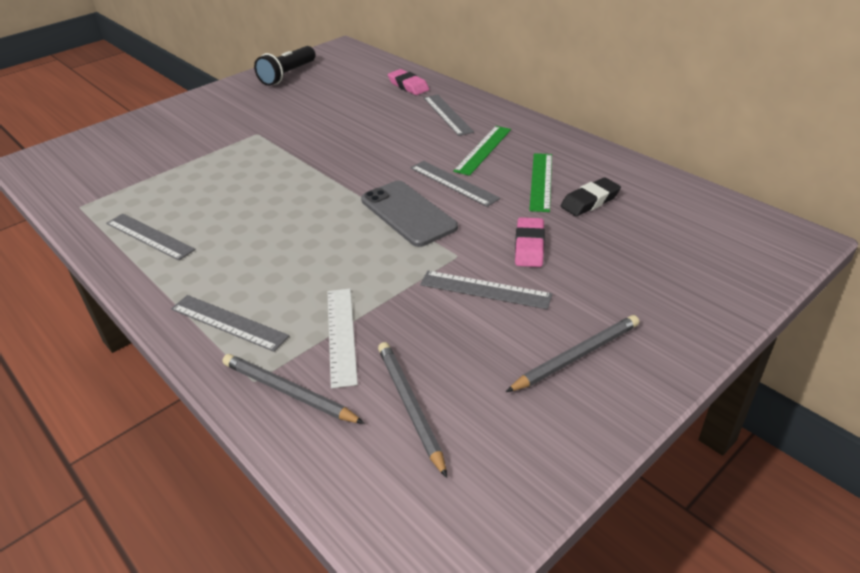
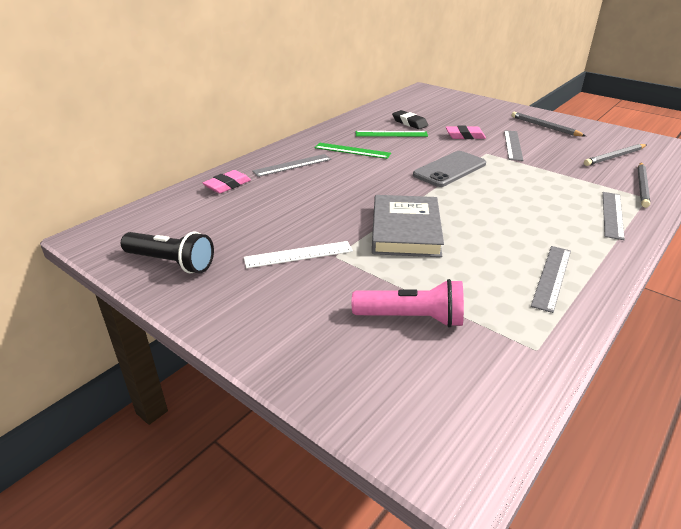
camera: 100 degrees left, 5 degrees down
white ruler [328,288,358,389] -> white ruler moved to [244,241,353,268]
grey ruler [411,161,500,207] -> none
none -> pink flashlight [352,279,464,328]
none -> grey book [372,195,444,257]

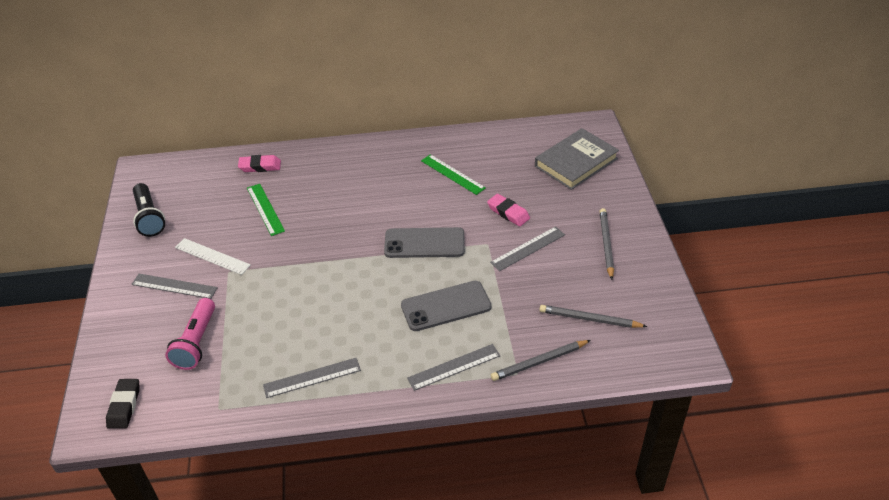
camera: 45 degrees right, 10 degrees up
grey ruler [252,154,331,177] -> grey ruler moved to [131,274,218,299]
green ruler [314,143,391,159] -> green ruler moved to [247,184,285,236]
pink flashlight [352,279,464,328] -> pink flashlight turned 45 degrees clockwise [165,298,215,370]
grey book [372,195,444,257] -> grey book moved to [535,128,619,190]
black eraser [392,110,428,129] -> black eraser moved to [106,379,140,429]
none -> grey phone [401,281,492,331]

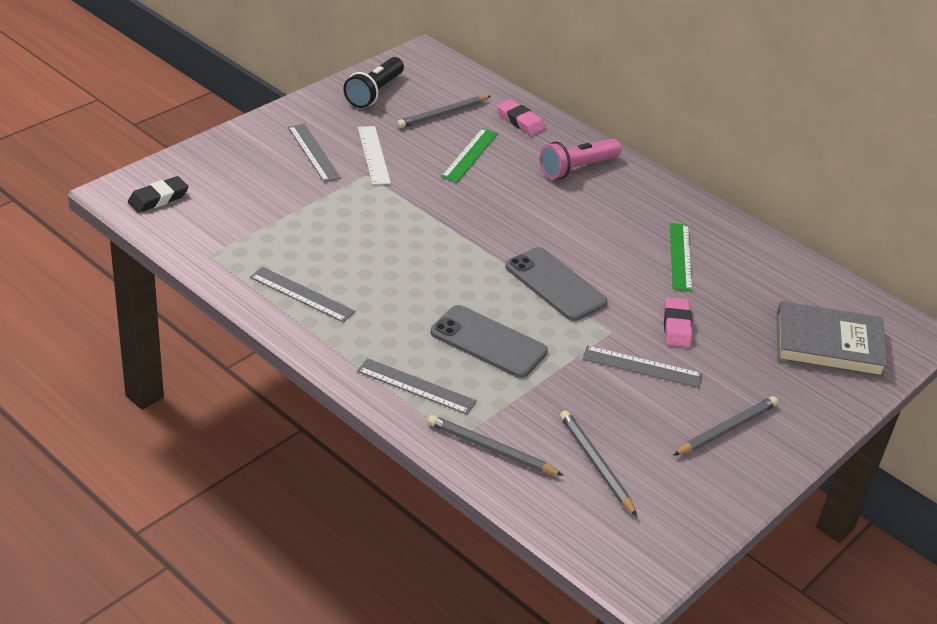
camera: 45 degrees right, 5 degrees down
pink flashlight [165,298,215,370] -> pink flashlight moved to [540,139,621,179]
none -> grey pencil [397,96,491,128]

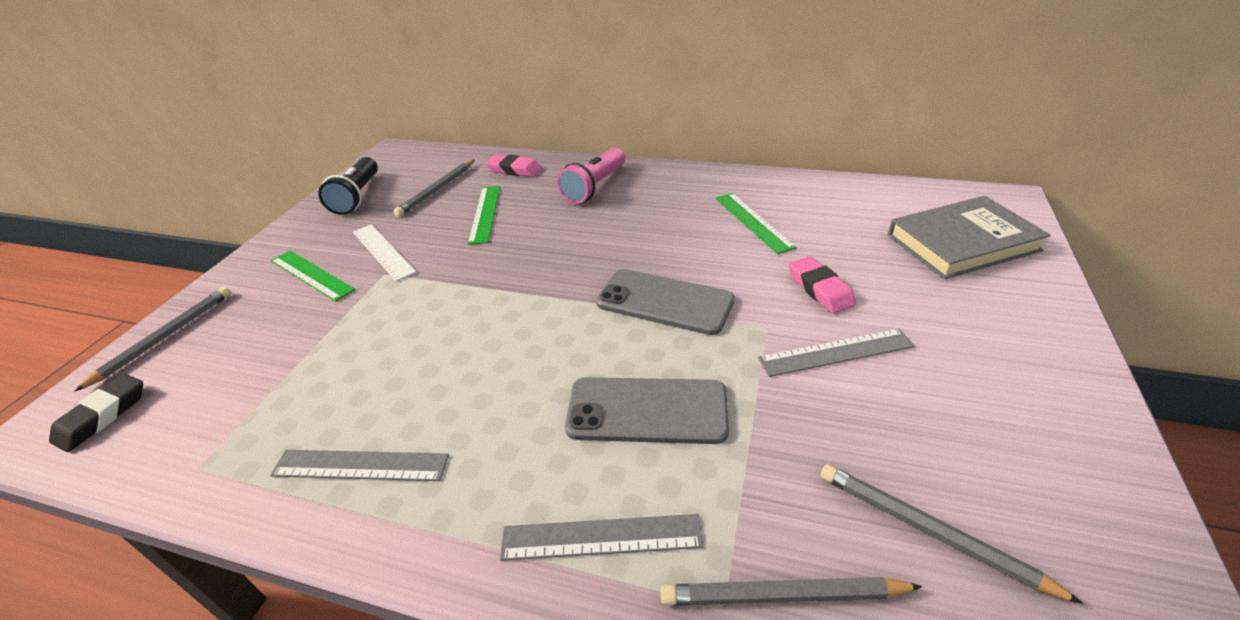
camera: 20 degrees left, 0 degrees up
grey ruler [288,124,341,182] -> green ruler [271,251,355,301]
grey pencil [673,396,778,456] -> grey pencil moved to [74,287,231,392]

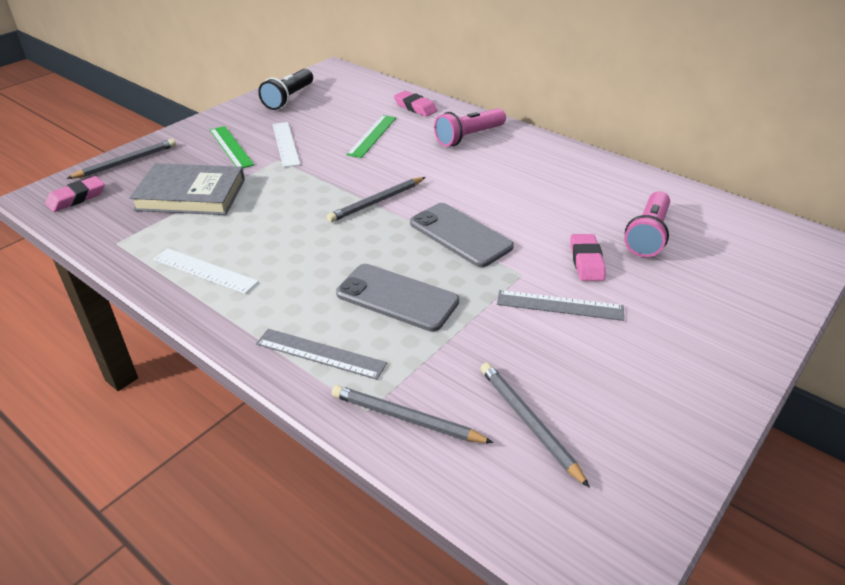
camera: 20 degrees right, 0 degrees up
black eraser [49,374,143,452] -> pink eraser [45,176,105,212]
grey ruler [270,450,449,481] -> white ruler [153,248,259,294]
grey pencil [394,160,474,217] -> grey pencil moved to [327,177,426,222]
green ruler [716,193,797,254] -> none
grey book [888,196,1051,279] -> grey book moved to [129,163,245,215]
none -> pink flashlight [624,191,670,257]

